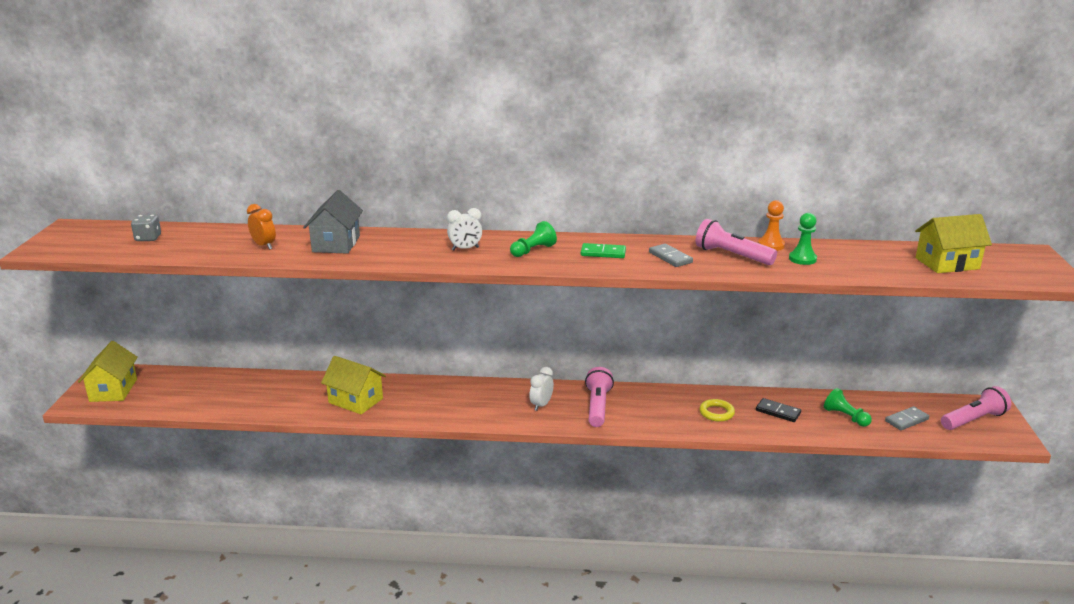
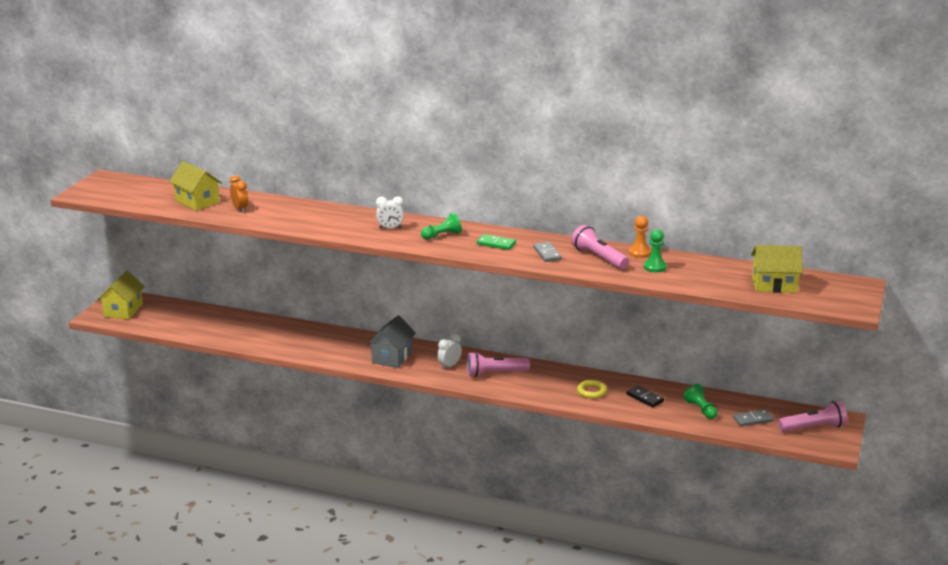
camera: 15 degrees right, 0 degrees up
grey dice [131,215,161,241] -> none
grey house [303,190,363,254] -> grey house moved to [367,315,416,368]
yellow house [321,356,386,414] -> yellow house moved to [169,161,222,211]
pink flashlight [585,367,614,427] -> pink flashlight turned 120 degrees counterclockwise [467,352,530,377]

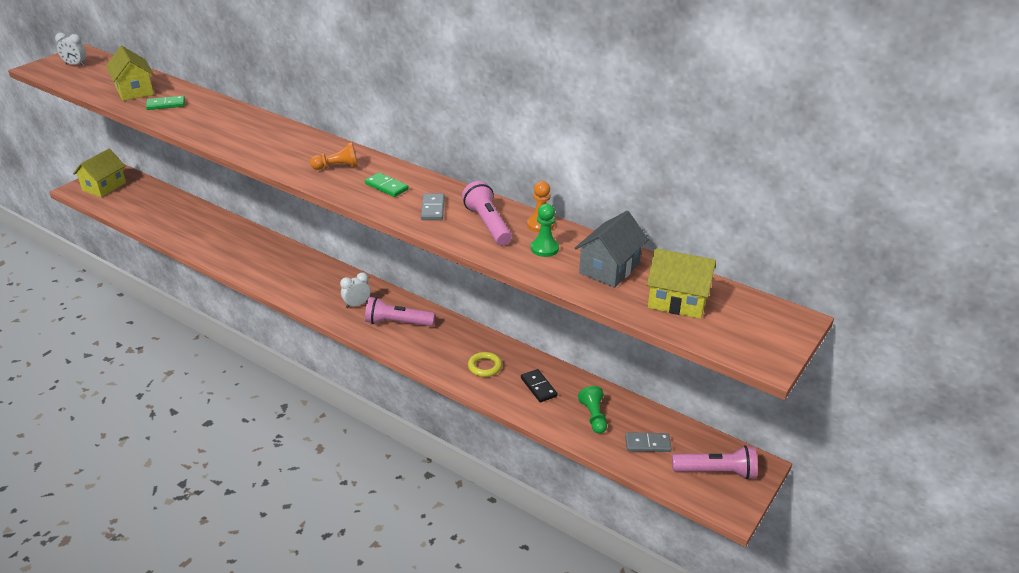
camera: 15 degrees right, 10 degrees up
orange clock [229,175,248,212] -> green domino [146,96,185,110]
grey house [367,315,416,368] -> grey house moved to [575,211,649,288]
white clock [376,196,404,229] -> white clock moved to [55,33,86,66]
green pawn [421,213,462,240] -> orange pawn [310,142,358,170]

